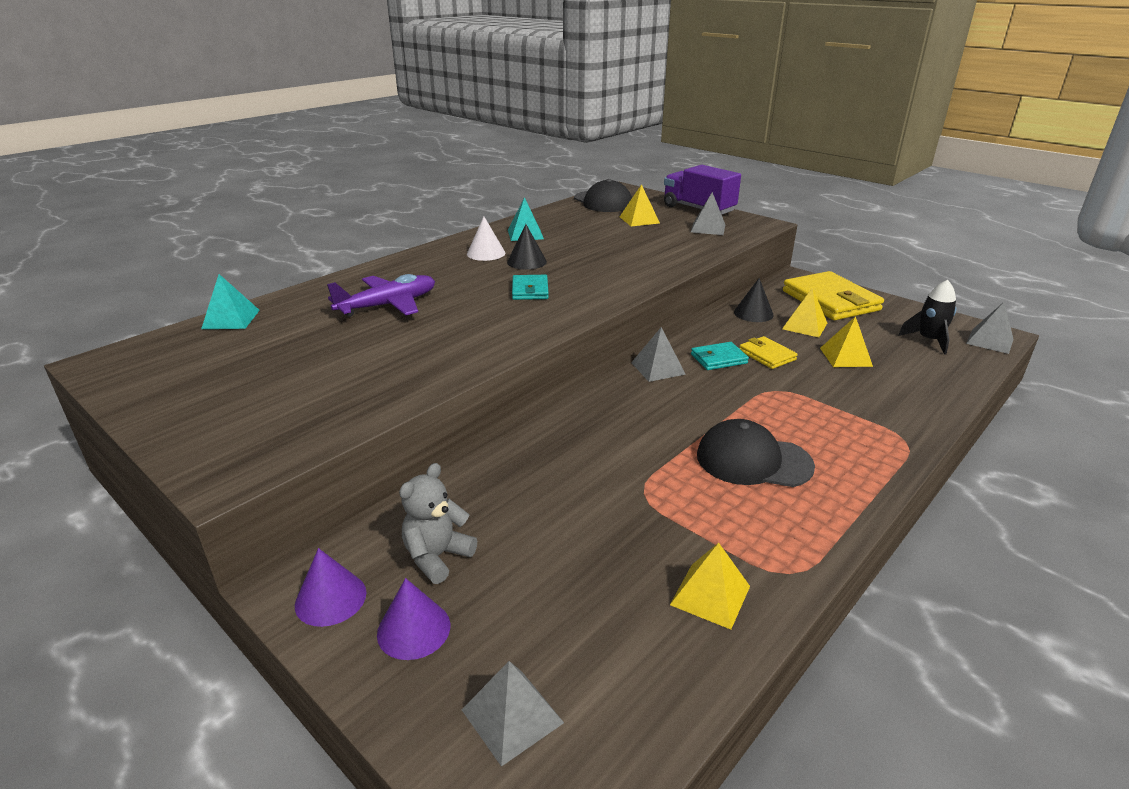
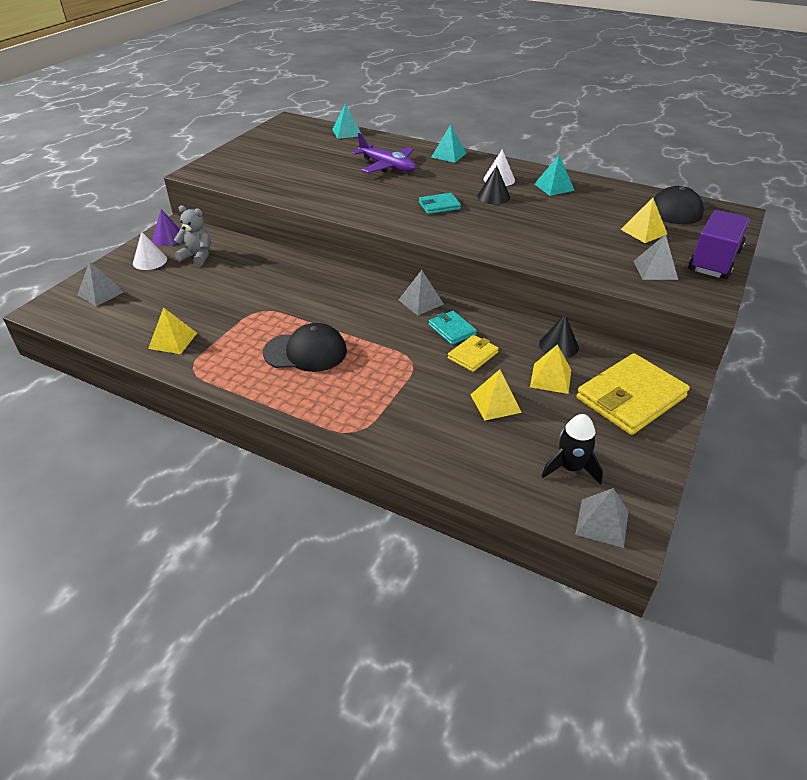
camera: 75 degrees right, 10 degrees up
purple cone [377,578,450,660] -> white cone [133,231,167,270]
black cap [697,419,815,487] -> black cap turned 90 degrees clockwise [263,323,347,372]
none -> turquoise pyramid [432,124,466,163]

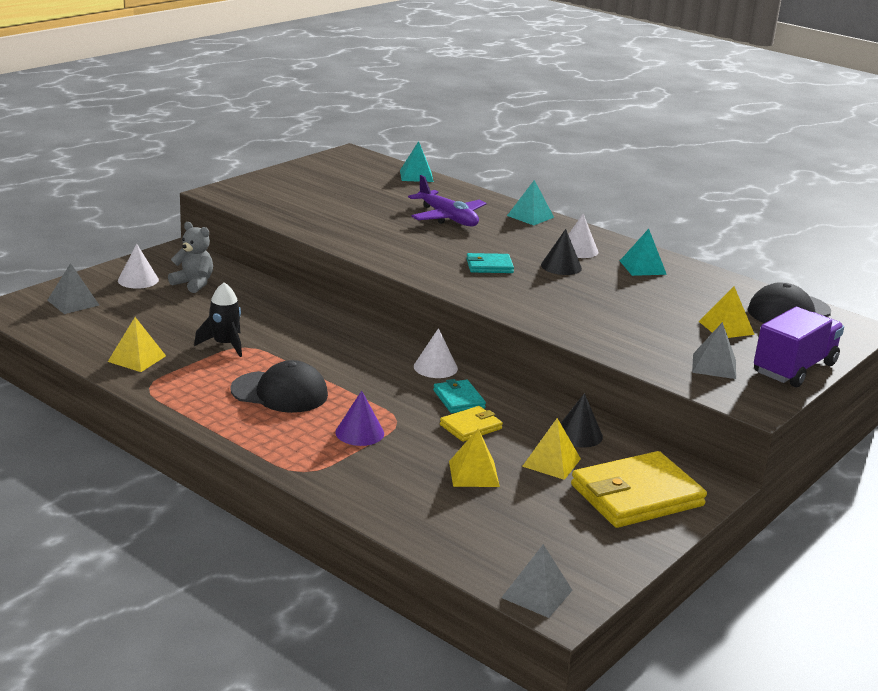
camera: 10 degrees right, 15 degrees down
purple cone [152,209,180,246] -> purple cone moved to [335,390,384,446]
grey pyramid [399,270,444,316] -> white cone [414,328,458,378]
black rocket [541,414,603,485] -> black rocket moved to [194,282,242,357]

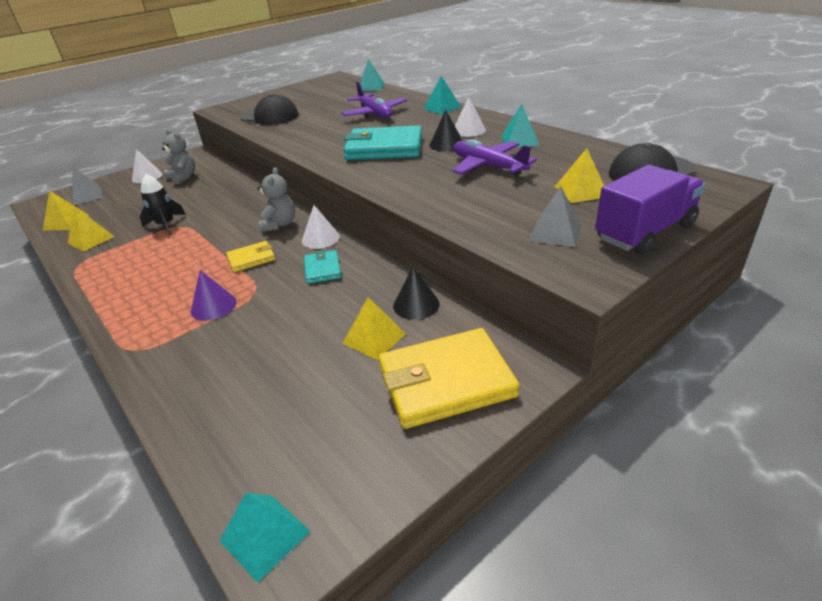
camera: 15 degrees right, 10 degrees up
black cap [230,360,328,413] -> black cap moved to [240,94,299,125]
yellow wallet [440,406,503,442] -> yellow wallet moved to [226,241,275,272]
yellow pyramid [449,429,500,487] -> yellow pyramid moved to [43,191,88,231]
turquoise wallet [466,253,514,273] -> turquoise wallet [343,125,422,160], size x1.98
grey pyramid [501,544,573,618] -> turquoise pyramid [219,493,311,583]
none -> grey teddy bear [258,167,295,232]
none -> purple plane [452,139,537,176]

